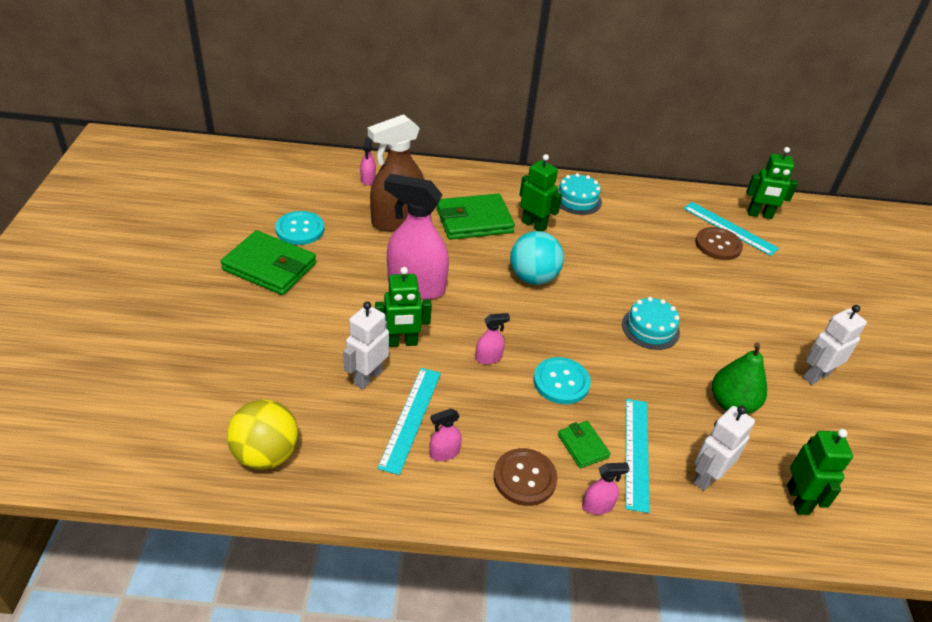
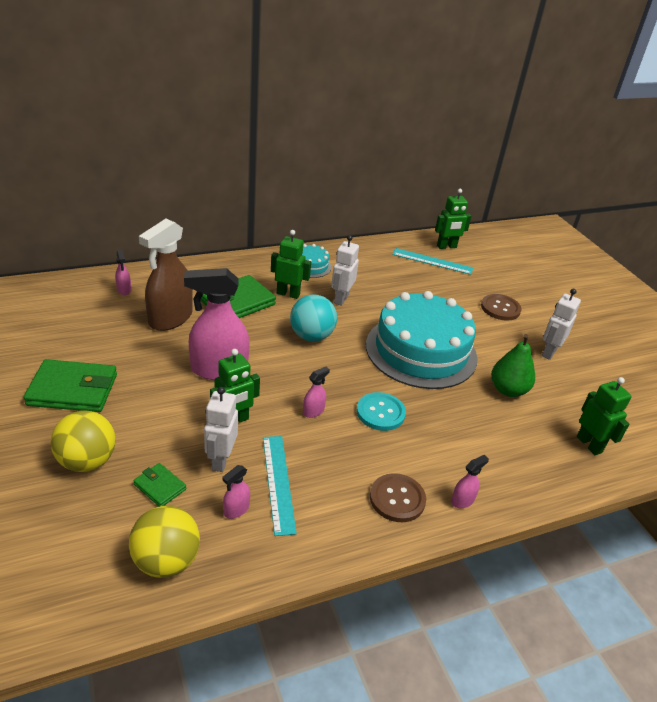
camera: 25 degrees left, 5 degrees down
turquoise button [275,211,324,245] -> none
pink spray bottle [429,409,462,461] -> pink spray bottle moved to [222,465,250,519]
green wallet [558,421,611,468] -> green wallet moved to [133,463,186,507]
turquoise cake [622,297,680,350] -> turquoise cake [366,291,478,389], size x2.31
turquoise ruler [625,399,650,513] -> none
white robot [693,406,755,491] -> white robot moved to [331,235,359,306]
brown button [695,227,743,260] -> brown button moved to [481,294,522,321]
none -> yellow ball [51,410,116,472]

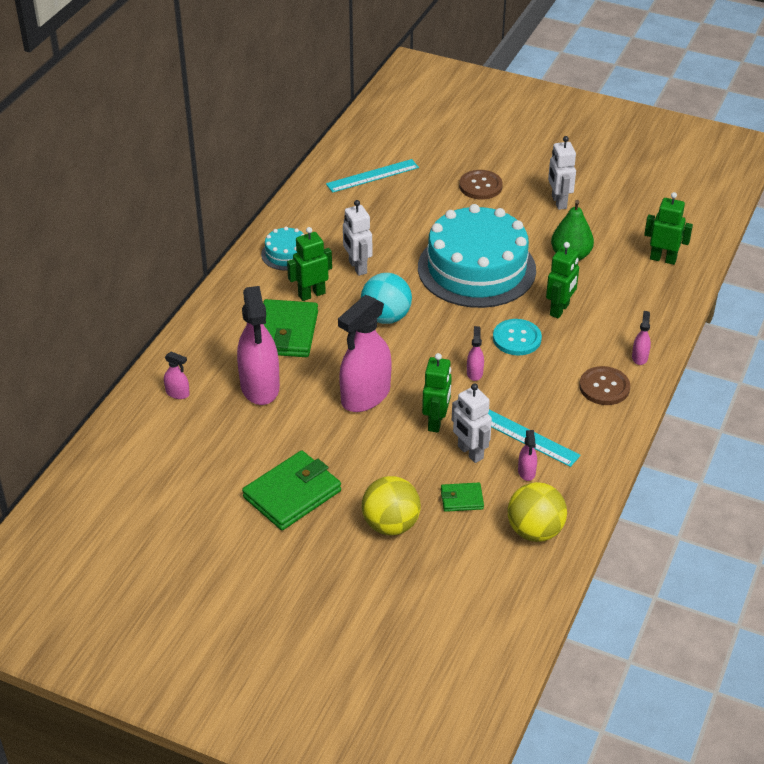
camera: 40 degrees left, 5 degrees up
brown spray bottle [139,219,193,331] -> pink spray bottle [237,286,280,405]
green robot [435,189,472,249] -> green robot moved to [546,242,579,319]

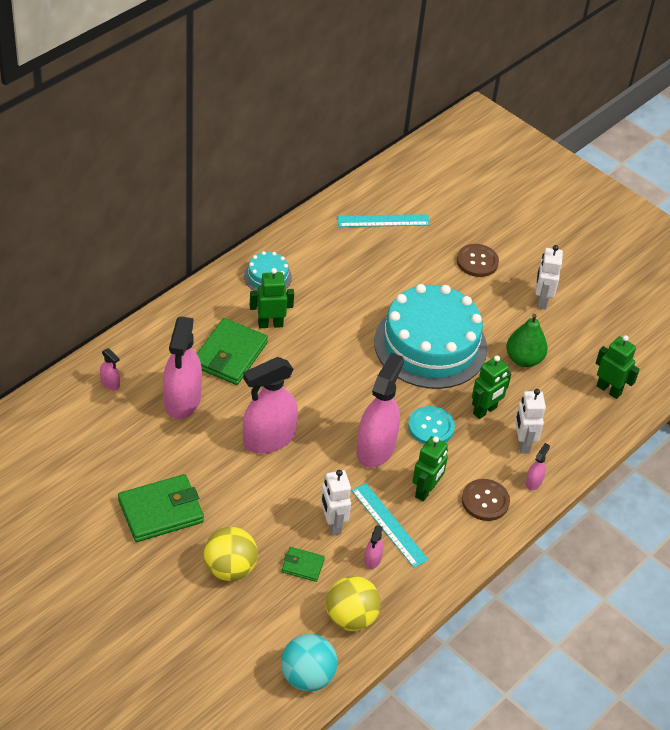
camera: 15 degrees right, 5 degrees up
white robot [343,200,372,276] -> white robot moved to [515,389,546,453]
turquoise ball [361,273,412,324] -> turquoise ball moved to [281,634,338,692]
green robot [422,353,452,433] -> green robot moved to [412,436,448,502]
pink spray bottle [467,326,484,381] -> pink spray bottle [356,353,404,468], size x2.34

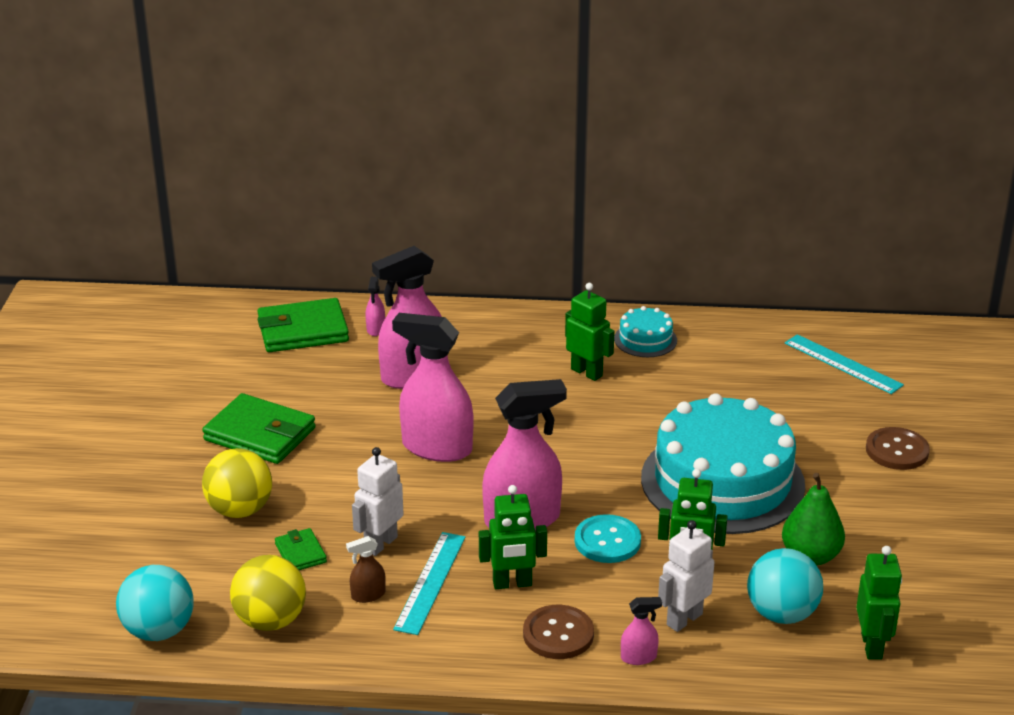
camera: 55 degrees right, 15 degrees down
green wallet [197,318,268,385] -> green wallet moved to [257,298,349,352]
pink spray bottle [364,525,383,569] -> brown spray bottle [346,536,386,603]
white robot [535,245,563,310] -> none
none -> turquoise ball [747,548,823,624]

